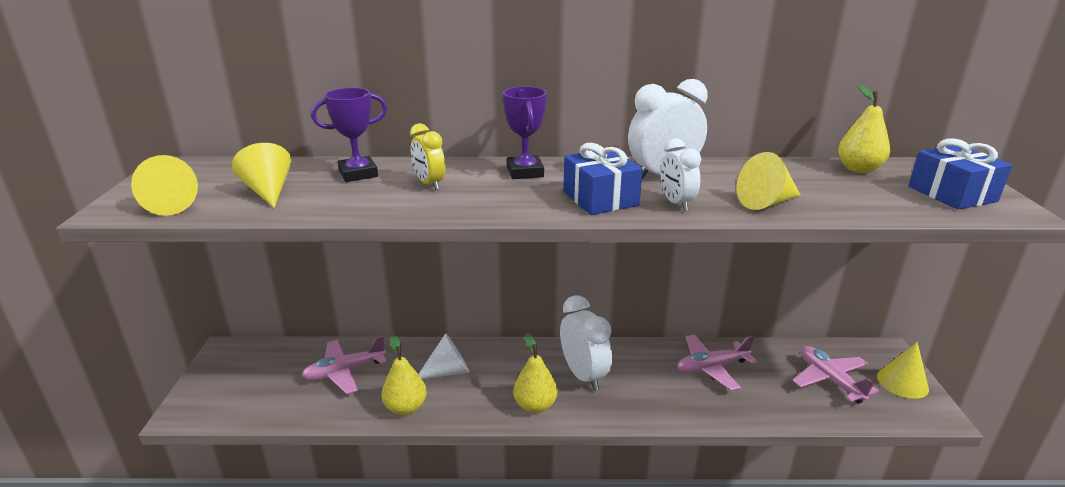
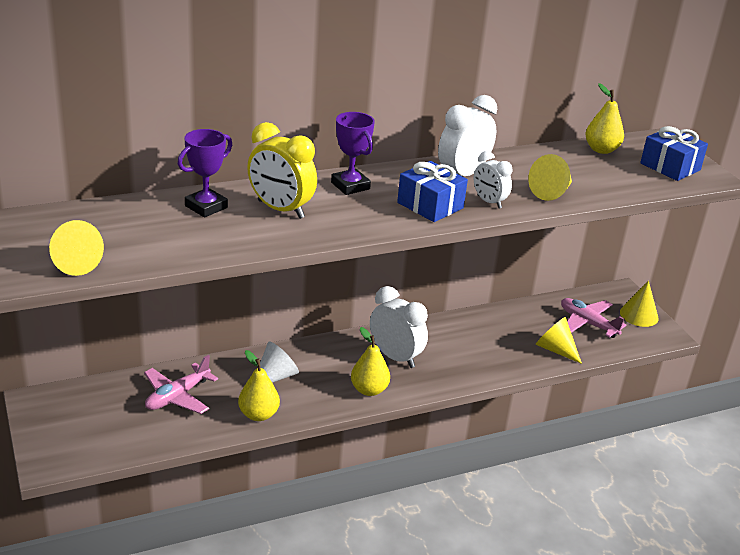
camera: 25 degrees left, 5 degrees up
yellow cone [232,143,291,208] -> yellow cone moved to [535,317,582,364]
yellow clock [410,123,446,190] -> yellow clock [247,122,317,219], size x1.65
pink plane [677,334,757,391] -> none

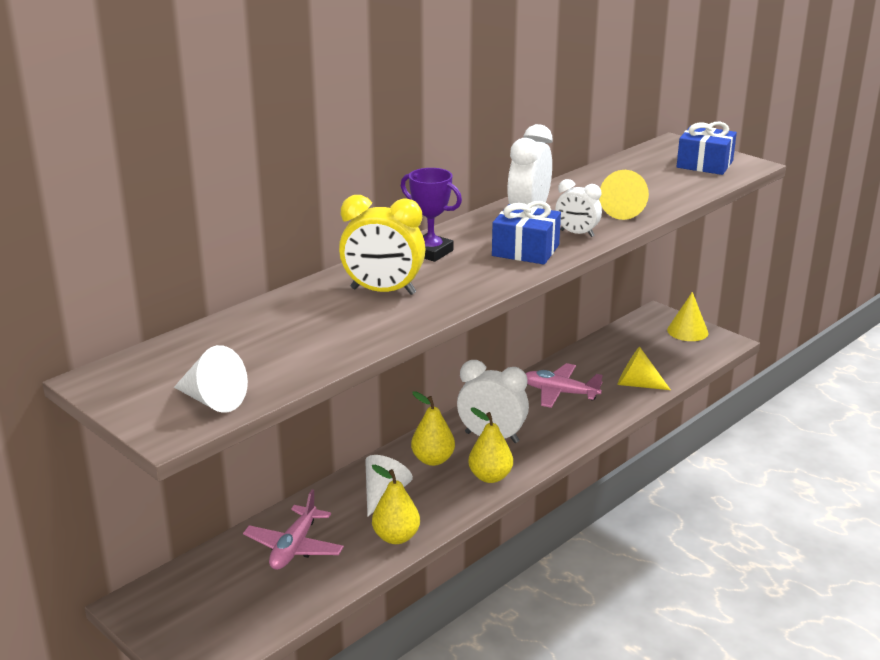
camera: 20 degrees left, 5 degrees down
yellow cone [49,220,104,276] -> white cone [174,345,248,413]
purple trophy [178,129,232,217] -> none
pink plane [561,298,626,338] -> pink plane moved to [526,363,603,408]
yellow pear [585,83,624,154] -> yellow pear moved to [411,391,455,466]

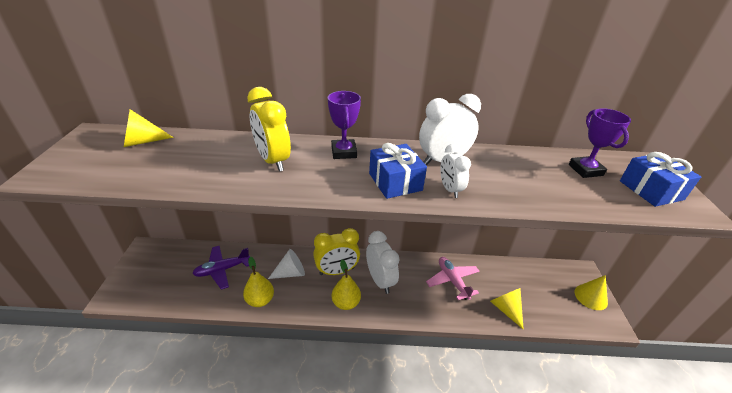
camera: 45 degrees right, 10 degrees up
white cone [174,345,248,413] -> none
pink plane [243,489,344,570] -> purple plane [192,246,250,289]
yellow pear [411,391,455,466] -> yellow clock [313,228,360,275]
yellow cone [599,170,649,220] -> yellow cone moved to [124,109,174,147]
none -> purple trophy [569,108,631,178]

